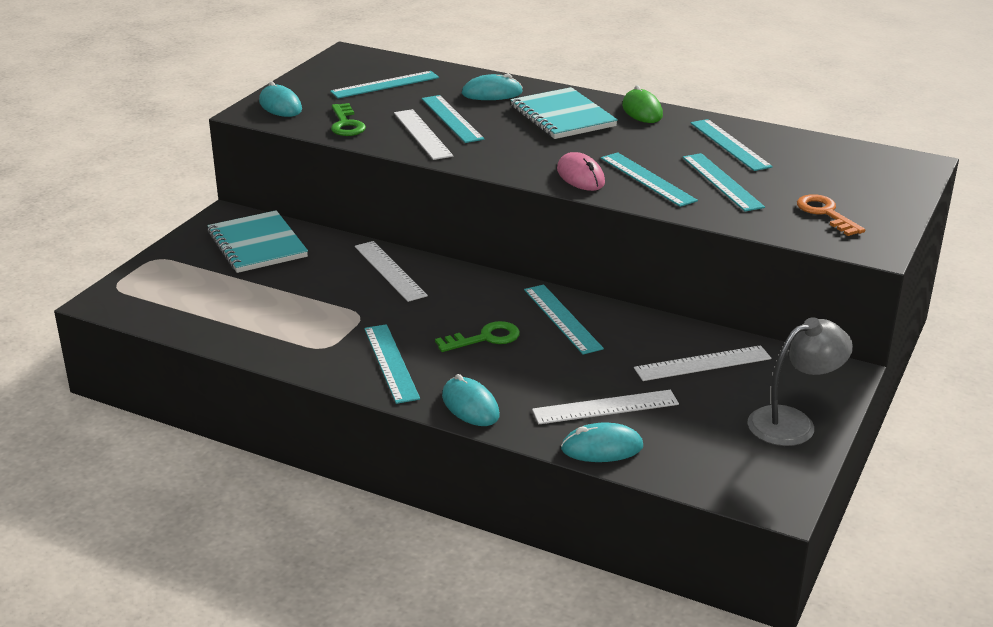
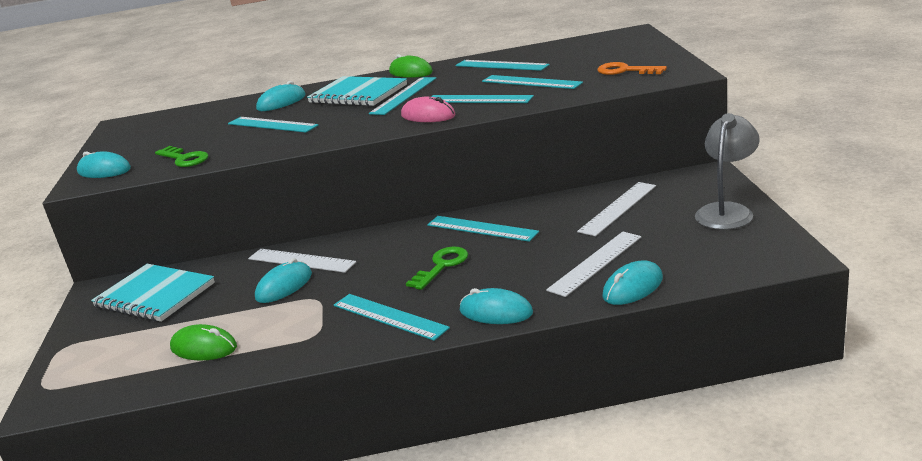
camera: 30 degrees left, 5 degrees down
turquoise ruler [330,71,439,98] -> turquoise ruler moved to [369,77,436,115]
white ruler [394,109,453,160] -> none
none -> green mouse [170,324,237,361]
none -> turquoise mouse [255,258,312,303]

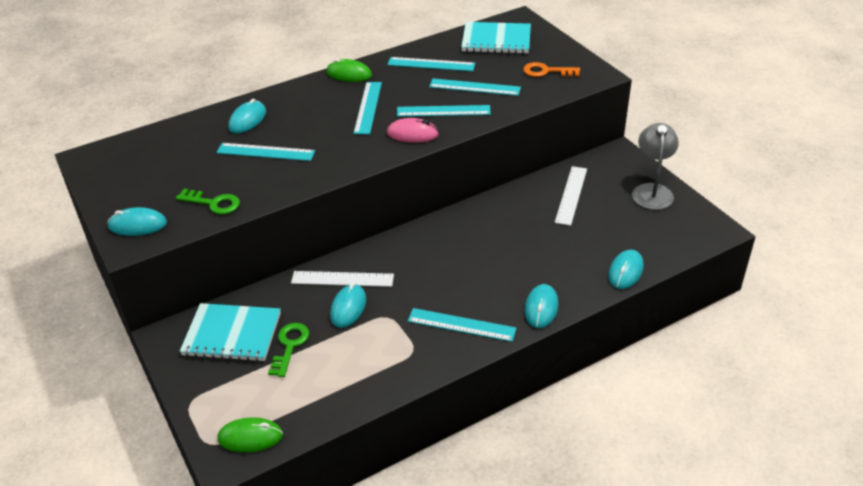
camera: 25 degrees left, 15 degrees up
green mouse [170,324,237,361] -> green mouse moved to [217,417,283,452]
turquoise notebook [307,76,407,106] -> turquoise notebook moved to [461,22,531,54]
green key [406,247,468,290] -> green key moved to [268,323,310,377]
turquoise ruler [427,216,539,242] -> none
turquoise mouse [460,288,533,324] -> turquoise mouse turned 75 degrees counterclockwise [524,284,559,328]
white ruler [546,232,641,297] -> none

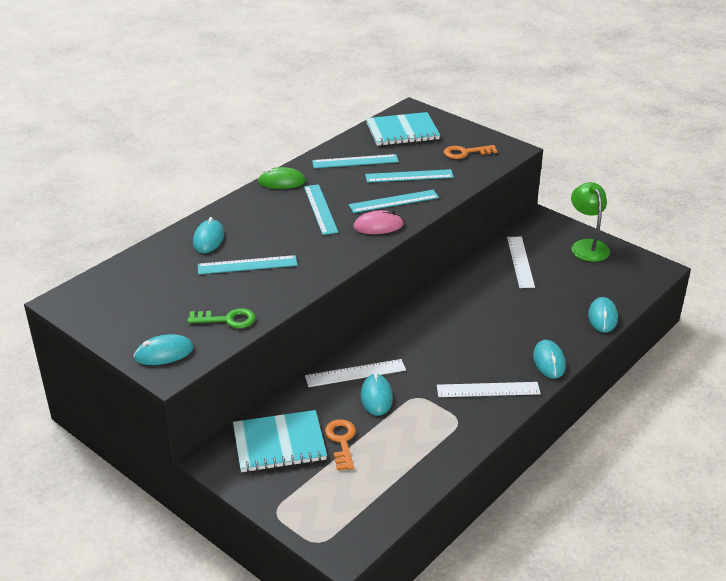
camera: 20 degrees left, 5 degrees down
green mouse [217,417,283,452] -> none
green key [268,323,310,377] -> orange key [325,419,356,470]
turquoise ruler [408,308,516,342] -> white ruler [437,382,541,397]
grey lamp [632,123,679,210] -> green lamp [571,182,610,262]

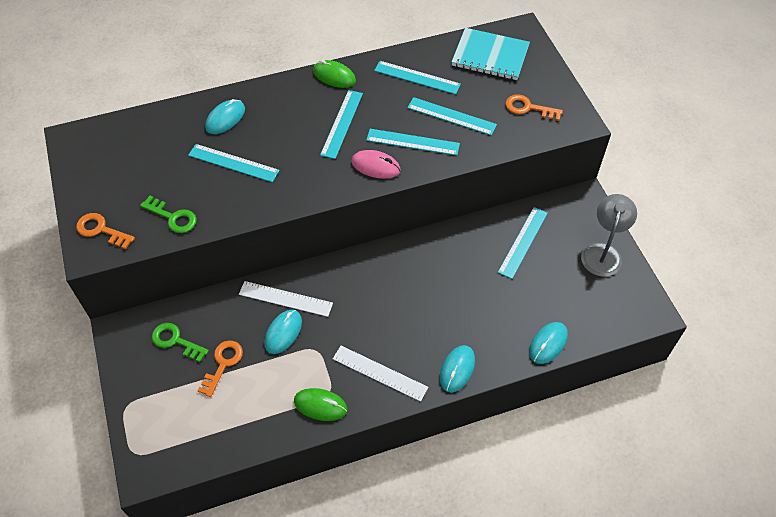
camera: 30 degrees right, 20 degrees up
turquoise mouse [133,334,194,365] -> orange key [76,213,135,249]
turquoise notebook [233,410,327,473] -> green key [152,323,209,362]
white ruler [507,237,535,288] -> turquoise ruler [498,207,548,279]
green lamp [571,182,610,262] -> grey lamp [581,194,637,277]
none -> green mouse [294,388,347,421]

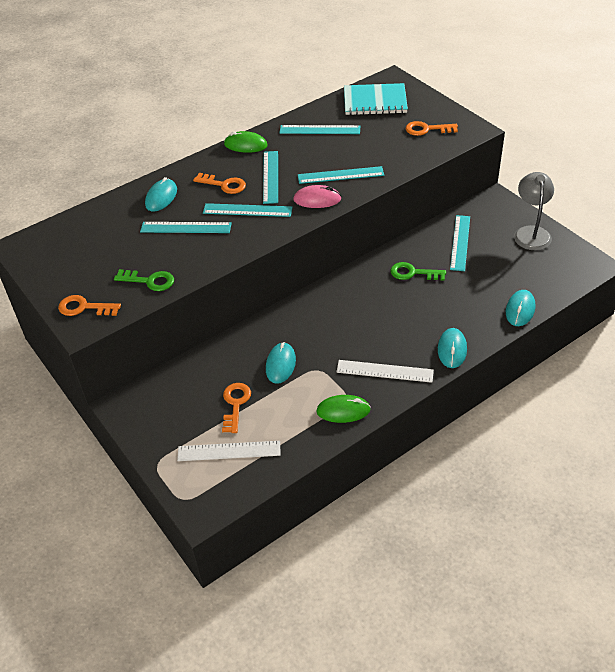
camera: 15 degrees left, 10 degrees down
green key [152,323,209,362] -> green key moved to [390,262,446,281]
white ruler [239,281,333,317] -> white ruler moved to [177,441,280,461]
turquoise ruler [407,97,497,136] -> turquoise ruler moved to [203,203,293,217]
none -> orange key [193,173,246,194]

